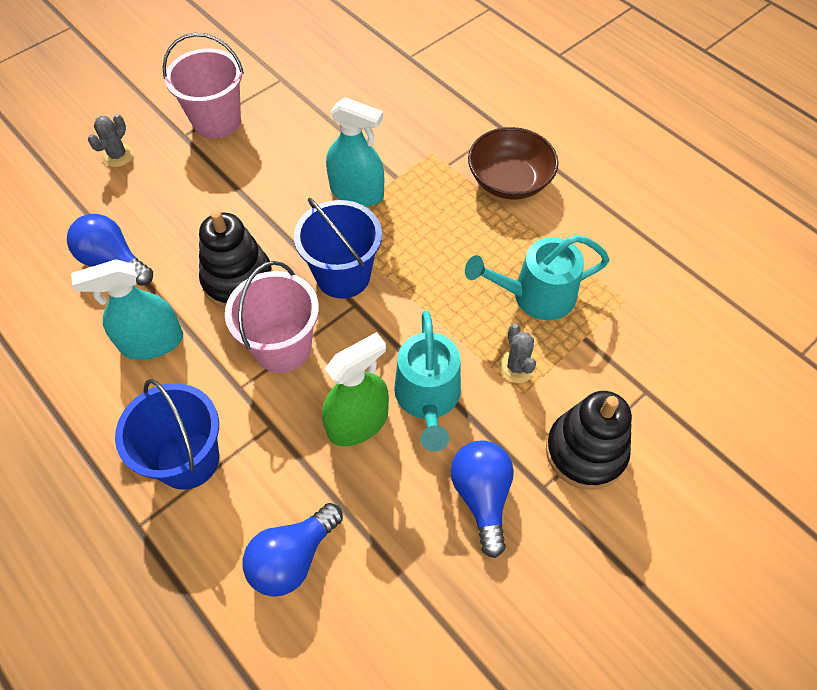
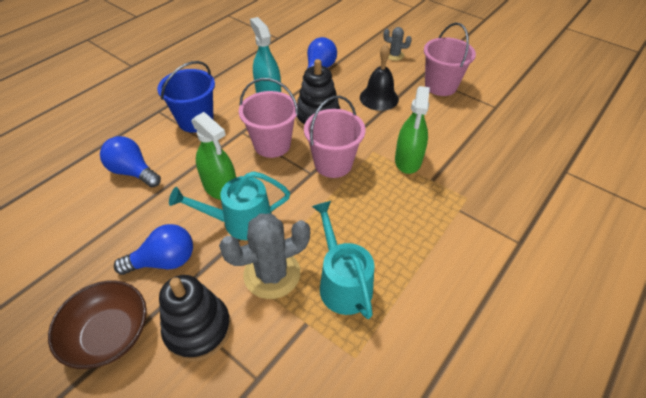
camera: 80 degrees right, 10 degrees down
blue bucket [294,197,382,299] -> pink bucket [304,96,366,178]
turquoise spray bottle [326,97,384,206] -> green spray bottle [395,86,430,174]
brown bowl [468,127,558,199] -> brown bowl moved to [48,280,147,369]
grey cactus [498,324,536,383] -> grey cactus [219,213,310,299], size x1.91
none -> black bell [360,44,399,111]

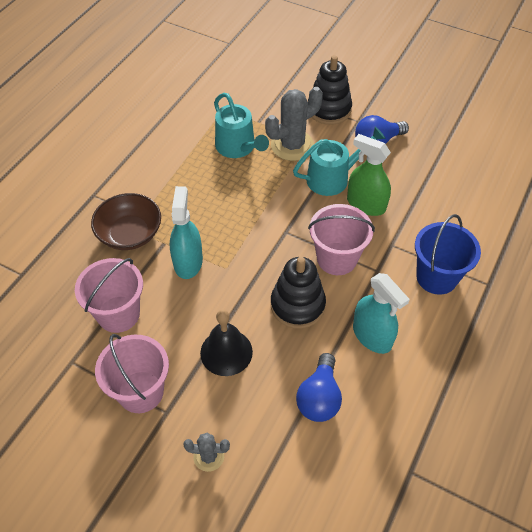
camera: 170 degrees right, 5 degrees up
brown bowl [48,280,147,369] -> brown bowl moved to [91,193,161,250]
blue light bulb [100,136,161,188] -> none
pink bucket [304,96,366,178] -> pink bucket moved to [75,258,143,333]
green spray bottle [395,86,430,174] -> turquoise spray bottle [170,186,203,279]

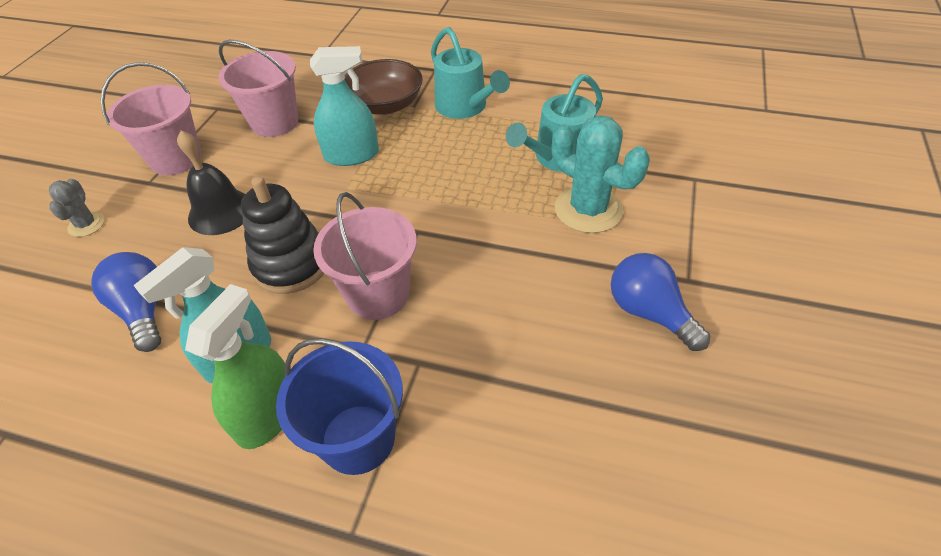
camera: 80 degrees right, 5 degrees down
grey cactus [265,87,323,161] -> turquoise cactus [552,115,650,233]
turquoise watering can [293,127,386,196] -> turquoise watering can moved to [431,27,510,119]
blue light bulb [296,353,342,422] -> blue light bulb turned 60 degrees clockwise [91,252,161,352]
black stacking toy [308,55,352,125] -> none
green spray bottle [347,134,391,216] -> green spray bottle moved to [185,284,285,449]

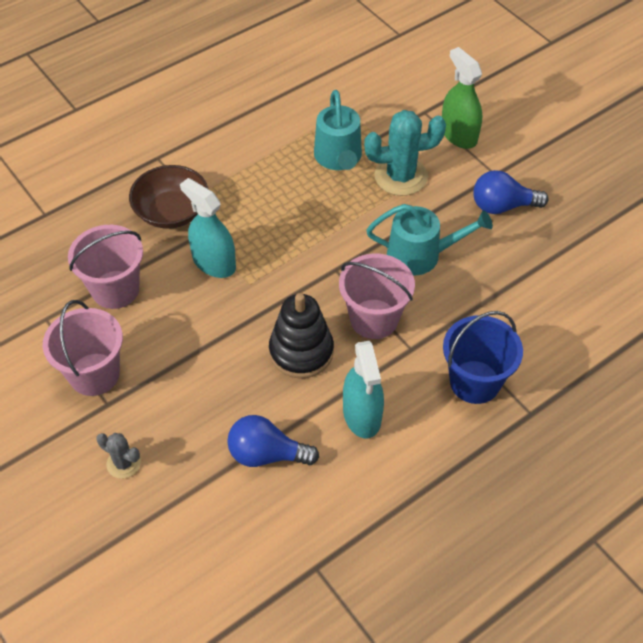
camera: 55 degrees left, 5 degrees up
black bell [177,130,245,235] -> none
green spray bottle [185,284,285,449] -> green spray bottle moved to [442,47,482,149]
turquoise spray bottle [310,46,379,166] -> turquoise spray bottle turned 75 degrees counterclockwise [180,178,236,278]
turquoise watering can [431,27,510,119] -> turquoise watering can moved to [366,204,493,276]

